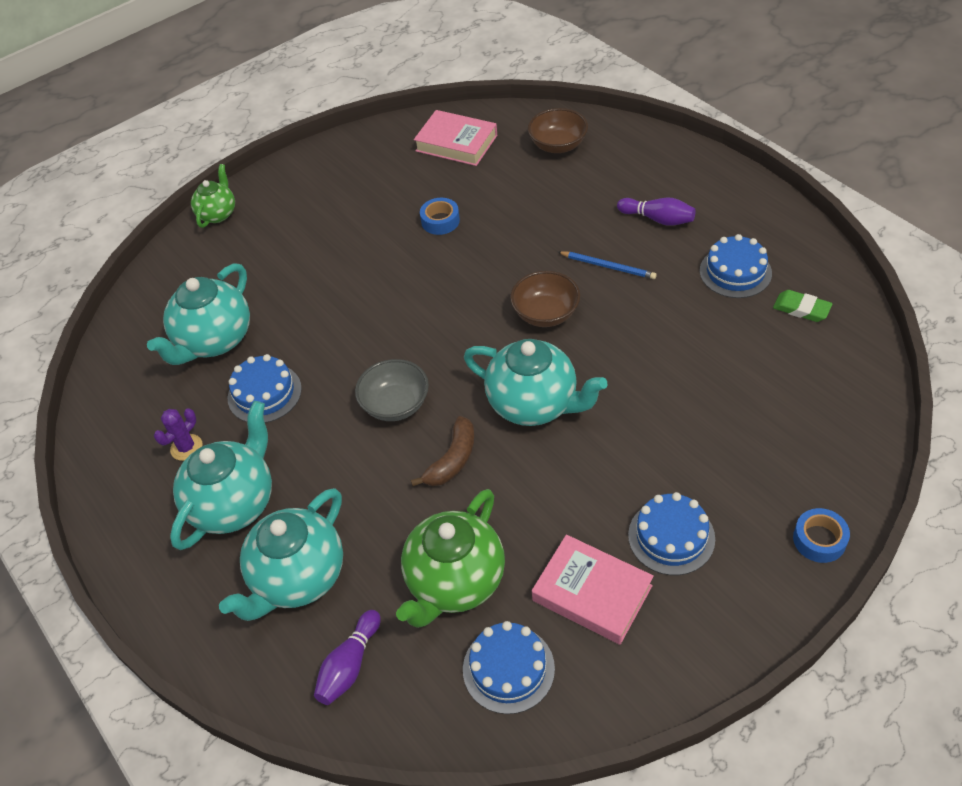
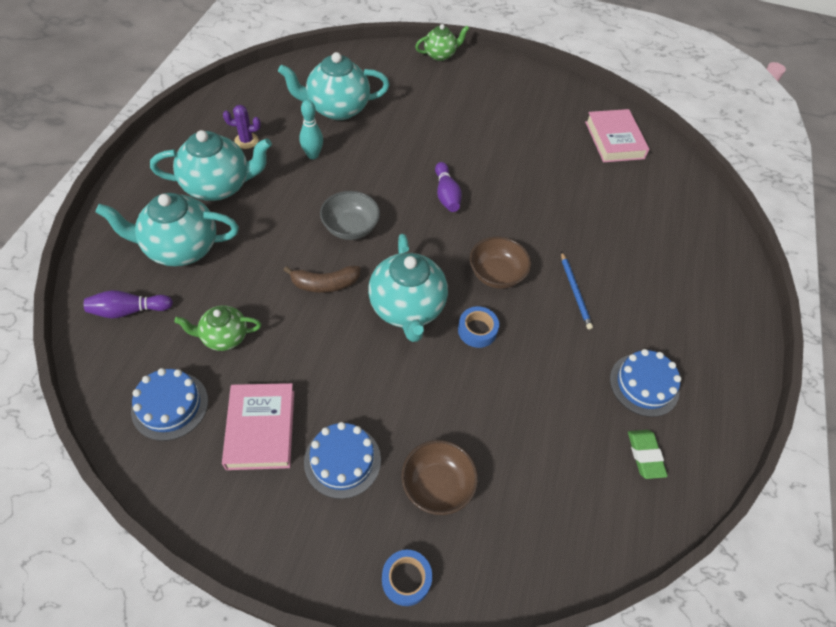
camera: 45 degrees right, 5 degrees up
blue cake [228,354,302,423] -> turquoise bowling pin [300,100,323,159]
green teapot [396,489,505,628] -> green teapot [174,305,261,351], size x0.58
blue tape [420,198,460,235] -> blue tape moved to [458,306,499,348]
brown bowl [528,108,588,153] -> brown bowl moved to [401,440,478,515]
purple bowling pin [617,198,696,226] -> purple bowling pin moved to [435,162,462,212]

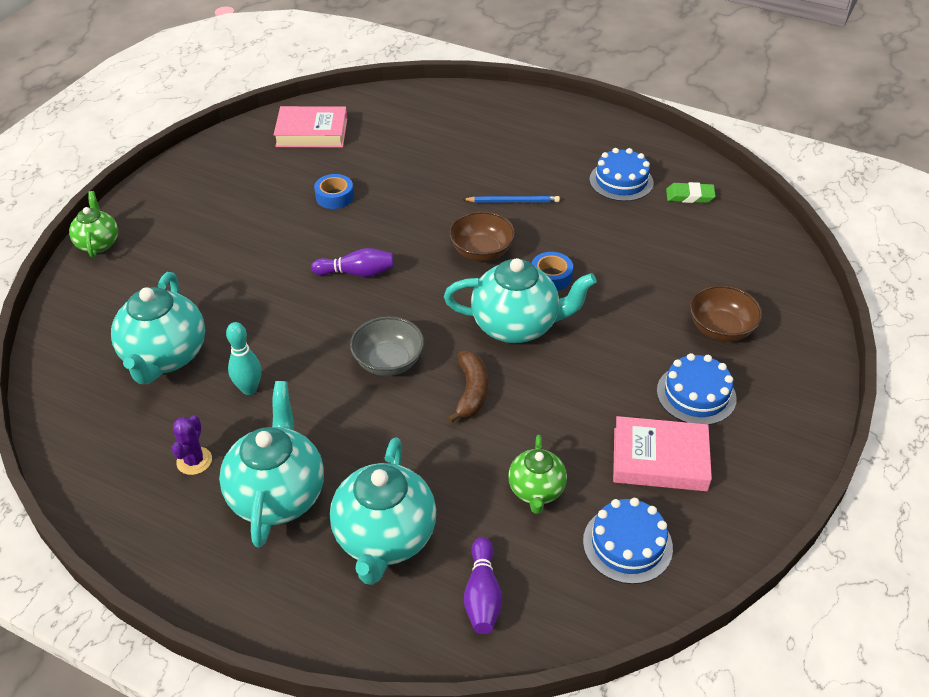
camera: 75 degrees left, 10 degrees down
blue tape [382,550,432,606] -> blue tape moved to [314,174,354,209]

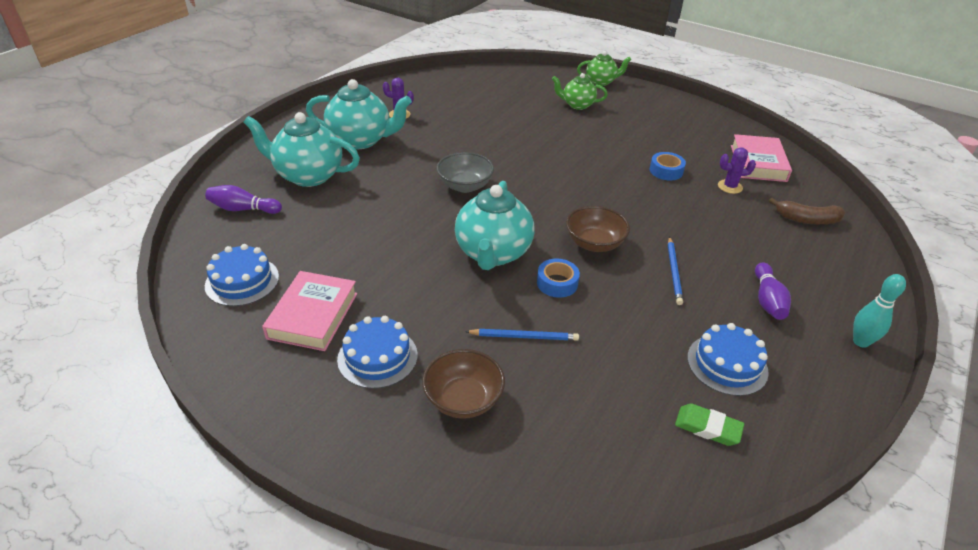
camera: 95 degrees right, 5 degrees down
turquoise teapot [111,272,205,384] -> none
turquoise bowling pin [226,322,262,395] -> turquoise bowling pin moved to [853,274,906,348]
purple bowling pin [311,248,394,277] -> purple bowling pin moved to [755,263,791,320]
brown banana [447,351,488,423] -> brown banana moved to [769,198,845,224]
green teapot [508,435,567,514] -> green teapot moved to [552,73,608,110]
green eraser [666,182,716,203] -> green eraser turned 75 degrees counterclockwise [675,404,744,446]
none -> blue pencil [465,329,579,341]
none -> purple cactus [718,147,756,194]

